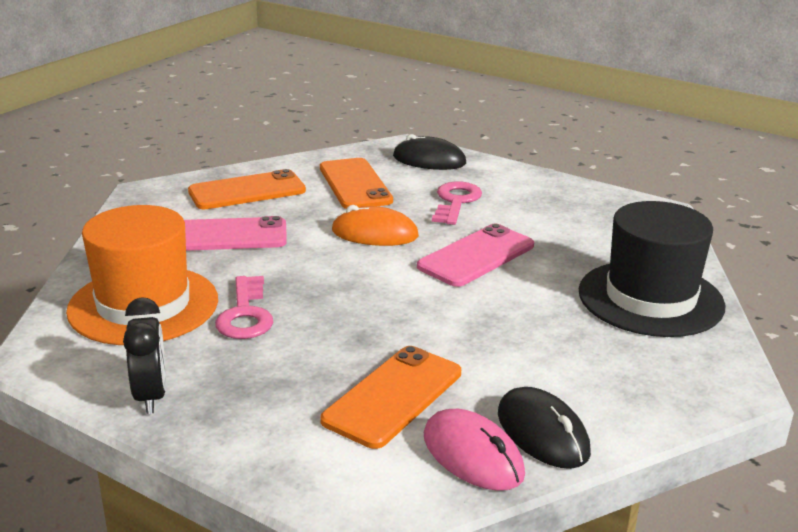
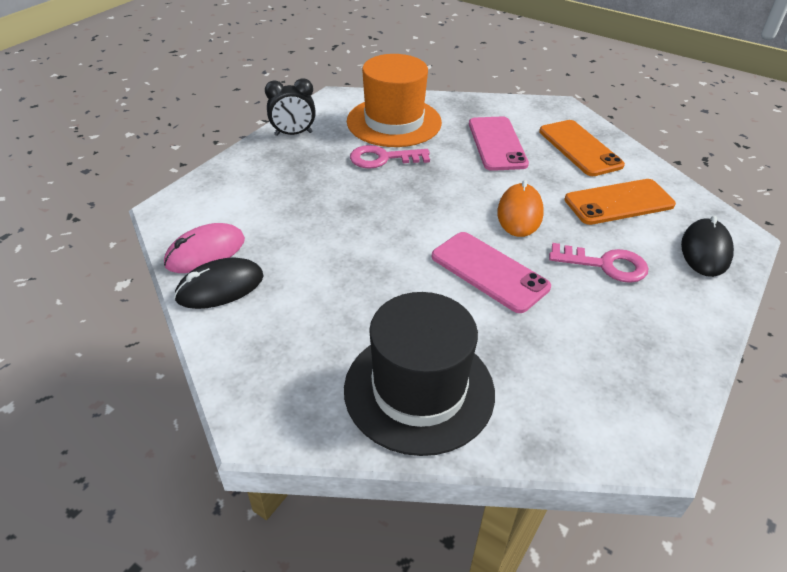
camera: 90 degrees right, 15 degrees up
orange phone [320,346,461,449] -> none

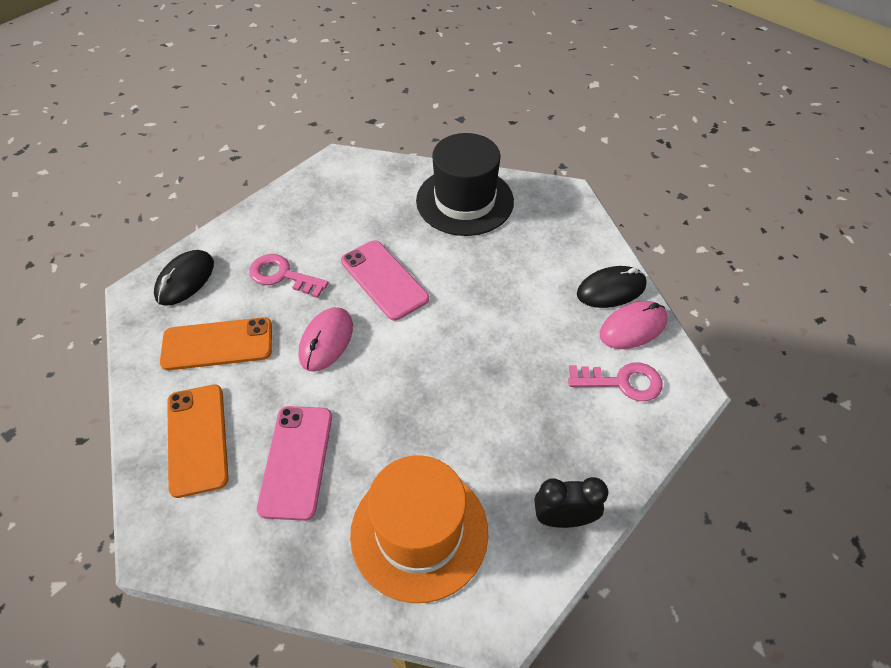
camera: 170 degrees left, 10 degrees up
pink key [350,145,430,169] -> pink key moved to [568,363,663,401]
orange mouse [497,180,544,237] -> pink mouse [299,307,353,372]

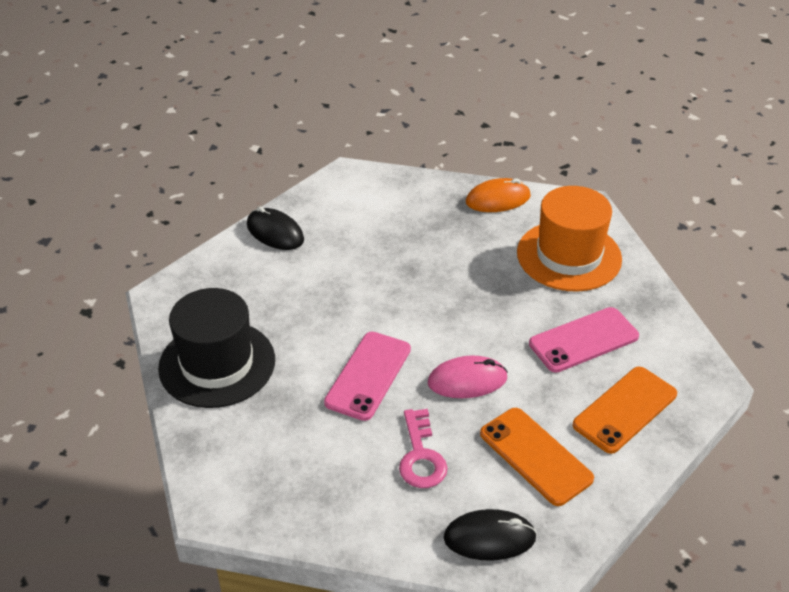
camera: 120 degrees left, 10 degrees down
black clock [535,477,608,528] -> orange mouse [465,178,531,212]
pink key [568,363,663,401] -> none
pink mouse [600,301,668,349] -> none

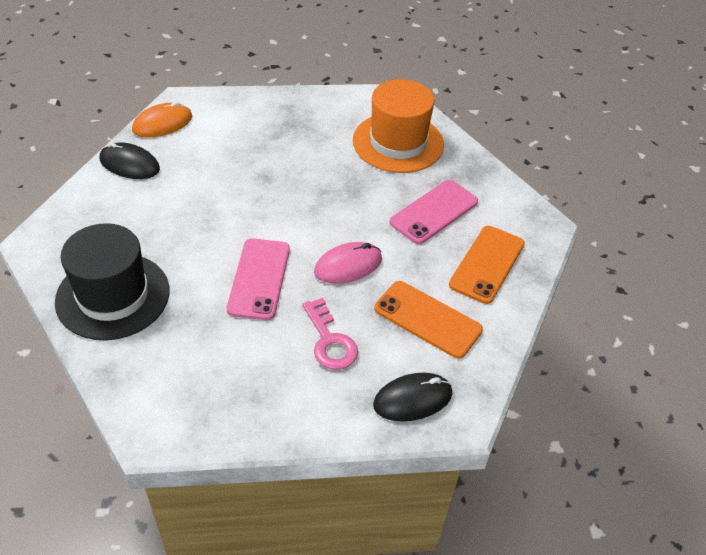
camera: 20 degrees left, 5 degrees up
orange mouse [465,178,531,212] -> orange mouse moved to [132,102,192,138]

